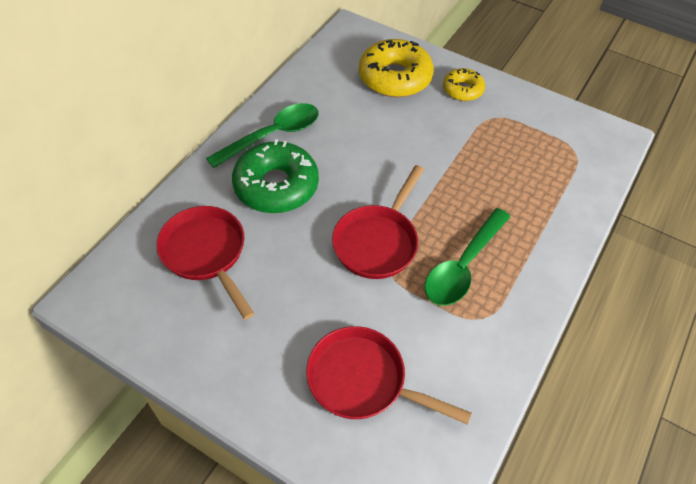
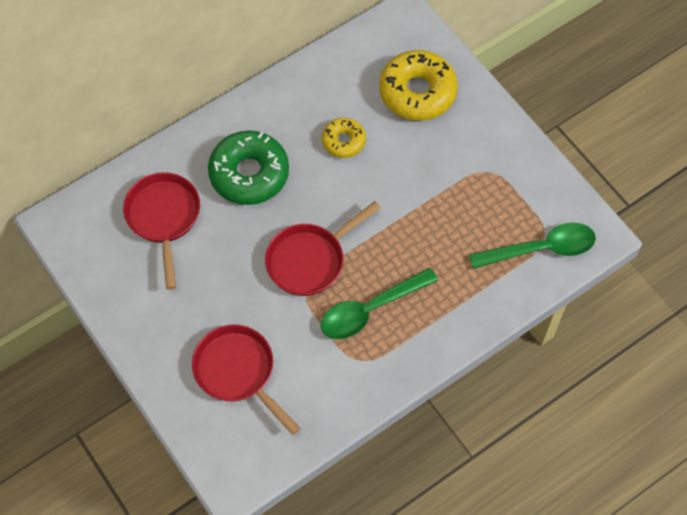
camera: 25 degrees right, 10 degrees up
green spoon [206,103,319,168] -> green spoon moved to [469,223,596,269]
yellow donut [443,68,485,101] -> yellow donut moved to [322,118,366,158]

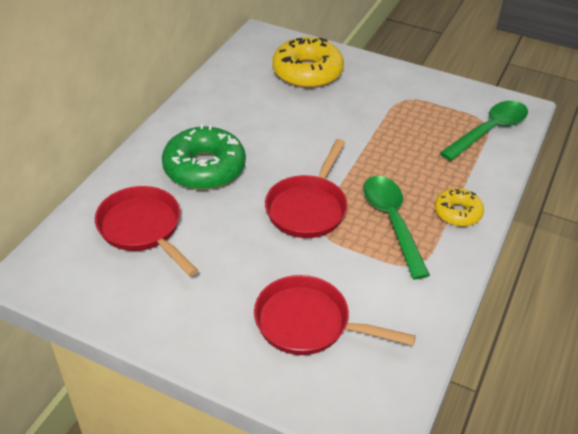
camera: 30 degrees left, 20 degrees down
green spoon [321,267,438,339] -> green spoon turned 135 degrees clockwise [363,176,430,279]
yellow donut [322,118,366,158] -> yellow donut moved to [435,188,484,226]

